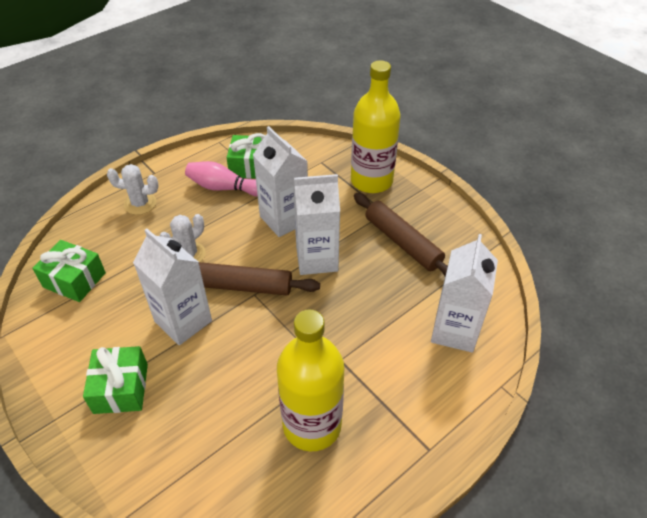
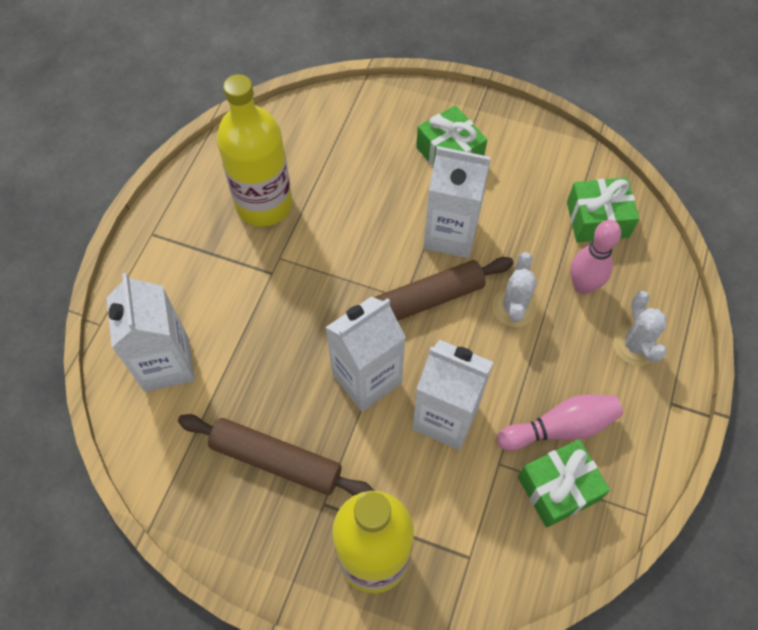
camera: 150 degrees right, 15 degrees up
white cactus [107,164,159,215] -> white cactus turned 75 degrees counterclockwise [613,291,667,366]
none -> pink bowling pin [570,220,621,295]

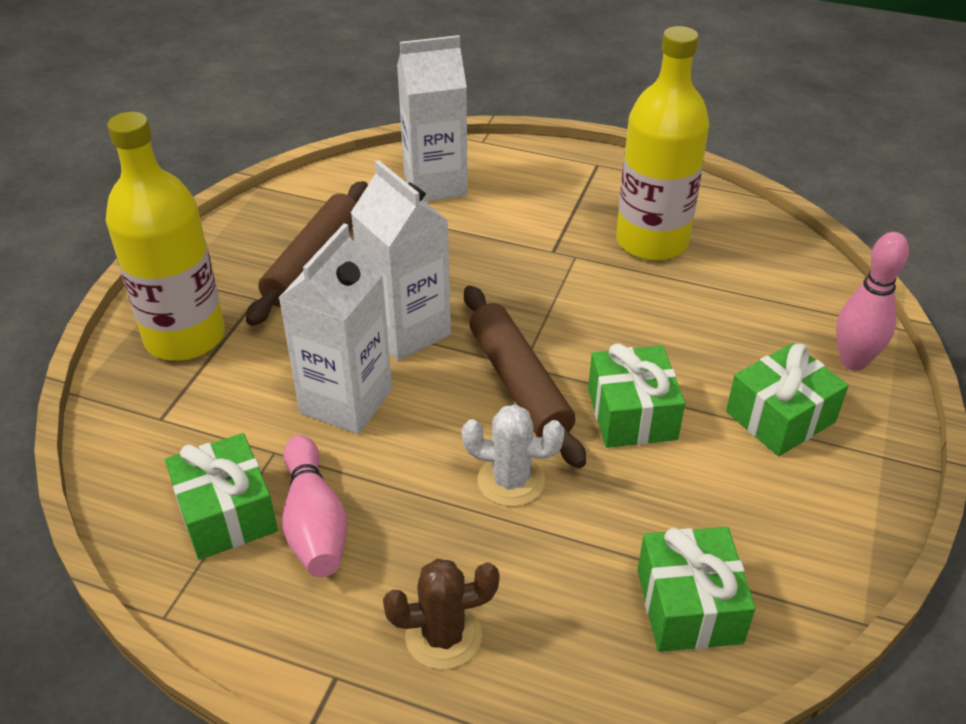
camera: 90 degrees right, 20 degrees down
white carton [424,146,491,258] -> green gift [588,343,685,448]
pink bowling pin [570,220,621,295] -> pink bowling pin moved to [836,232,909,371]
white cactus [613,291,667,366] -> brown cactus [383,559,500,670]

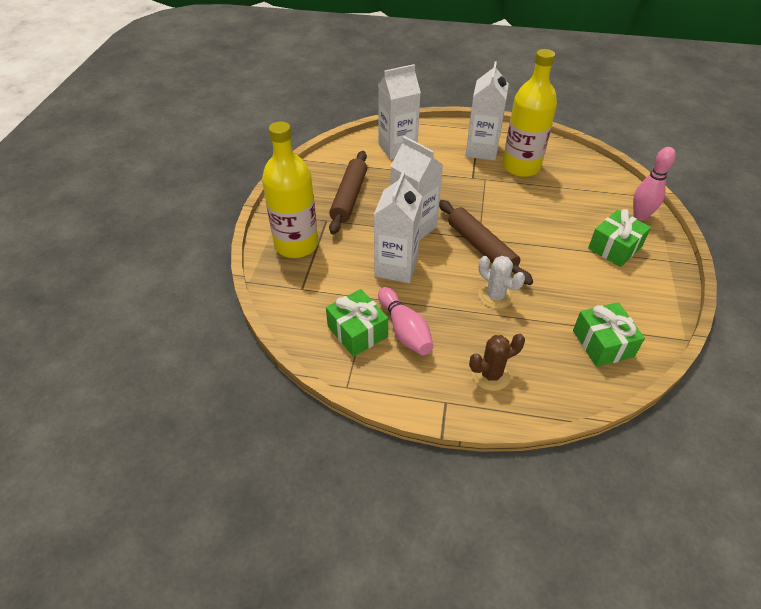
camera: 10 degrees left, 5 degrees up
white cactus [462,404,565,507] -> white cactus turned 45 degrees clockwise [478,256,525,309]
green gift [588,343,685,448] -> none
none -> white carton [466,61,509,160]

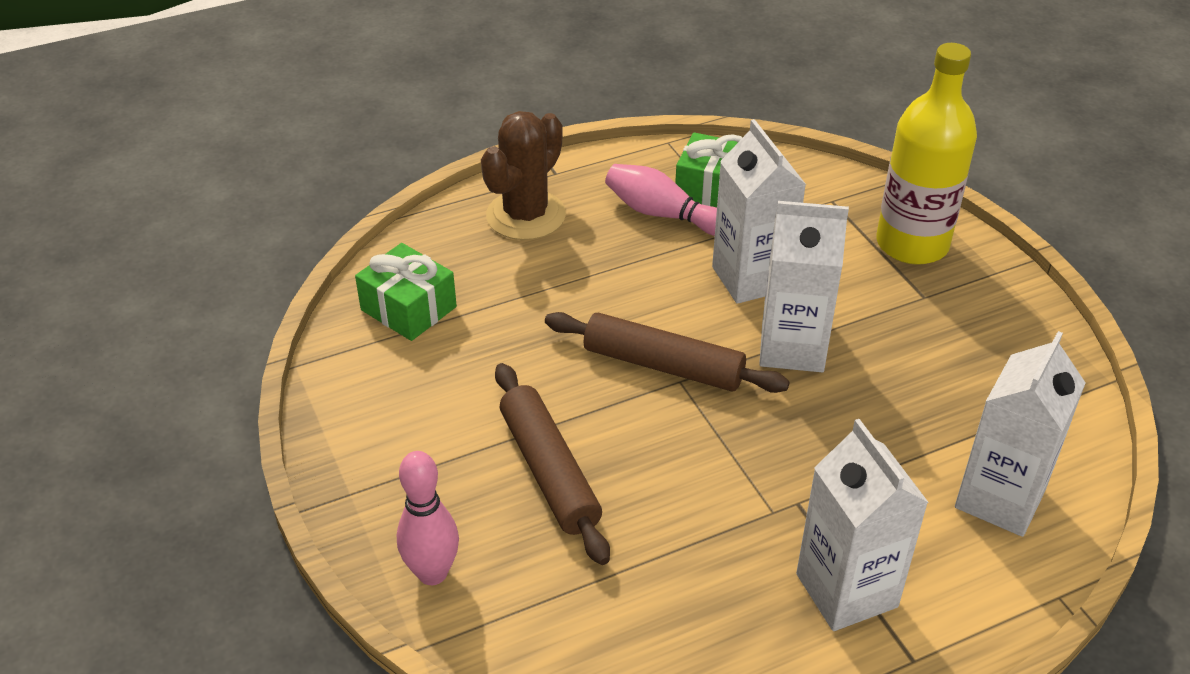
camera: 145 degrees right, 5 degrees down
brown rolling pin [329,151,367,234] -> brown rolling pin moved to [495,363,610,565]
brown cactus [469,334,525,391] -> brown cactus [481,111,566,240], size x1.53
white cactus [478,256,525,309] -> none
yellow bottle [503,49,557,177] -> none
green gift [588,209,651,267] -> none

